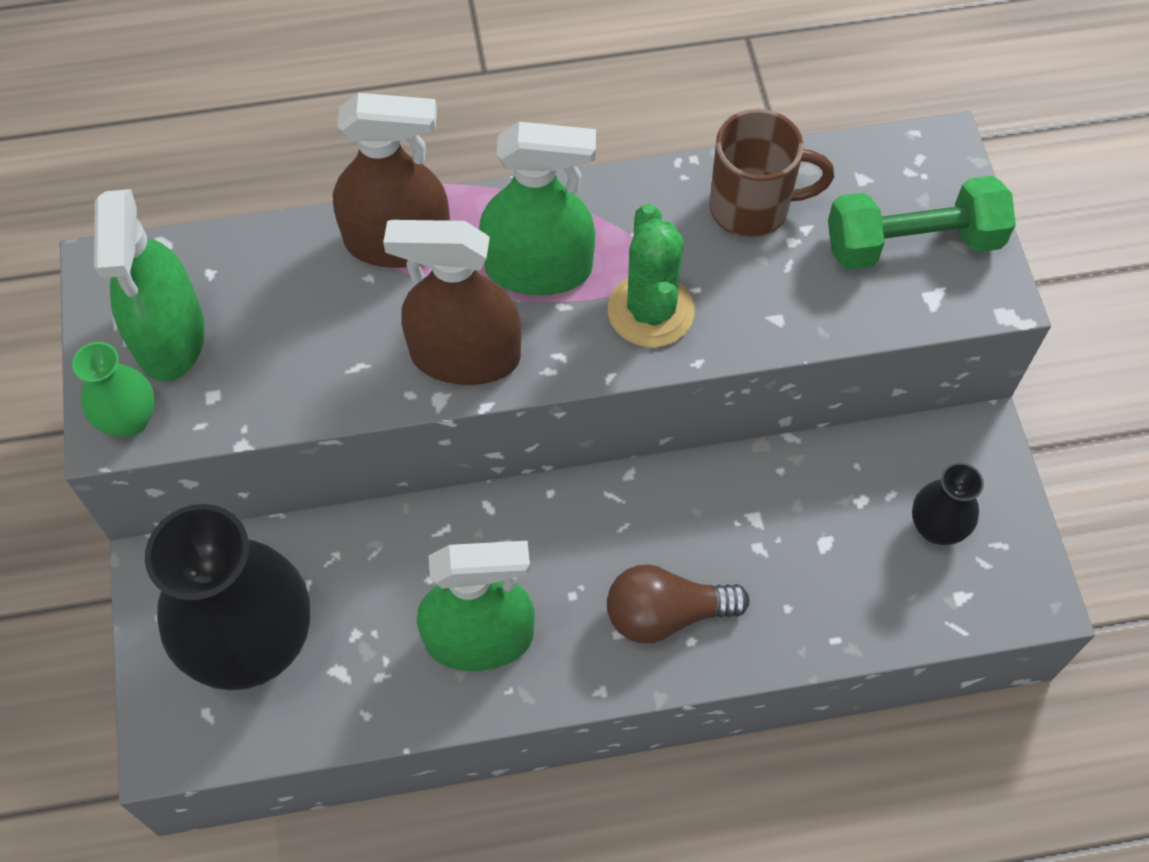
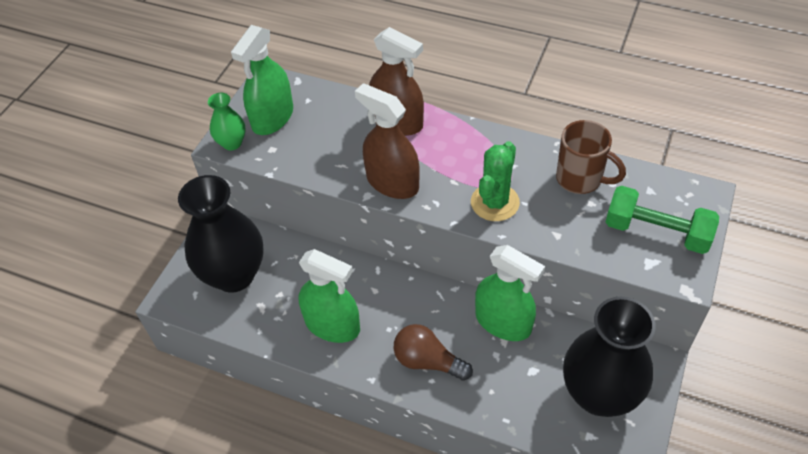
camera: 35 degrees right, 10 degrees down
green spray bottle [479,122,596,295] -> green spray bottle moved to [475,245,545,341]
black vase [912,463,984,545] -> black vase [563,297,656,417], size x2.14

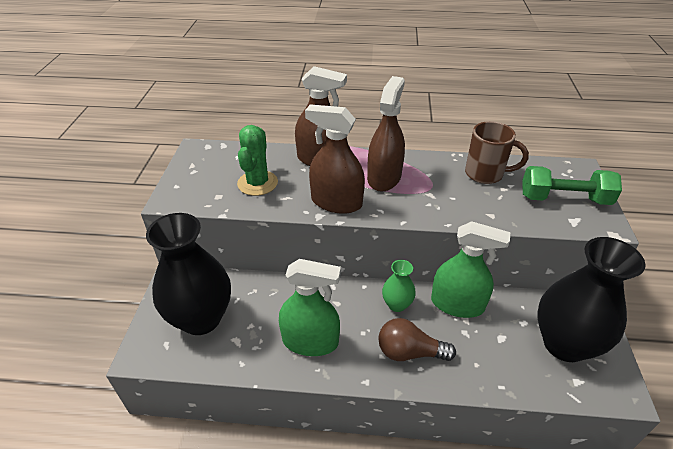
camera: 20 degrees left, 10 degrees down
green vase [208,93,246,150] -> green vase moved to [382,260,416,312]
green spray bottle [231,25,293,135] -> none
green cactus [471,141,520,221] -> green cactus moved to [237,125,278,196]
none -> brown spray bottle [367,76,405,192]

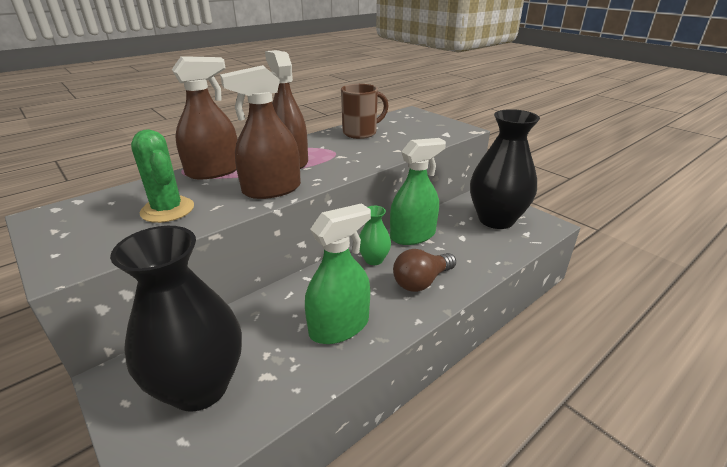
camera: 45 degrees left, 10 degrees down
green dumbbell [522,166,622,205] -> none

